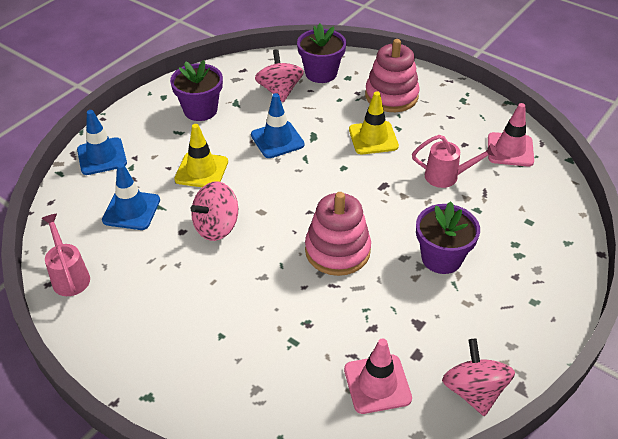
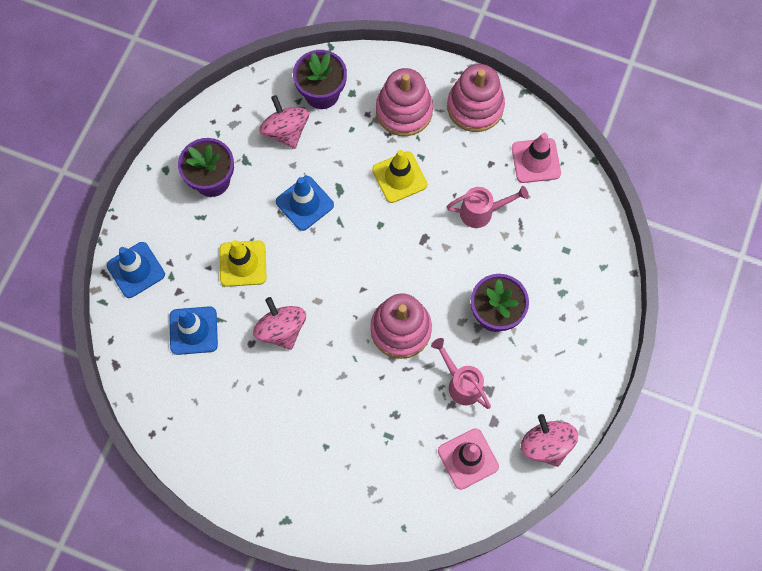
camera: 15 degrees left, 25 degrees up
pink watering can [41,213,90,296] -> pink watering can moved to [431,338,491,409]
pink spinning top [191,181,238,241] -> pink spinning top turned 120 degrees clockwise [253,297,306,350]
none -> pink stacking toy [447,64,505,132]

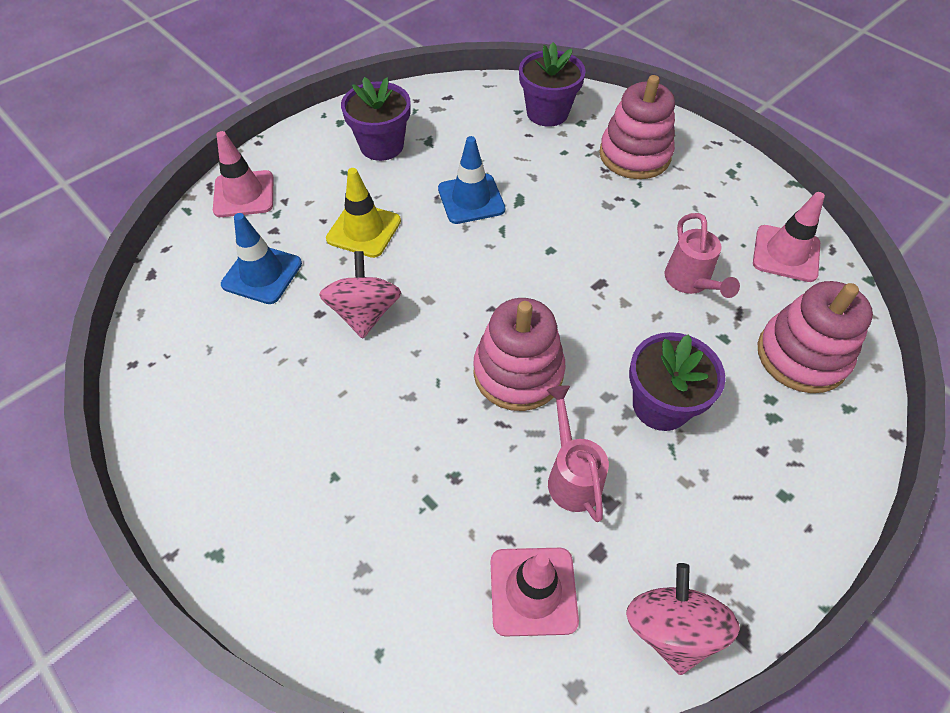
camera: 25 degrees right, 15 degrees down
blue traffic cone [107,242,165,298] -> pink traffic cone [213,131,273,217]
pink spinning top [259,95,309,149] -> none
yellow traffic cone [372,150,427,203] -> none
pink stacking toy [447,64,505,132] -> pink stacking toy moved to [758,281,873,393]
pink watering can [447,186,529,228] -> pink watering can turned 60 degrees clockwise [665,213,740,298]

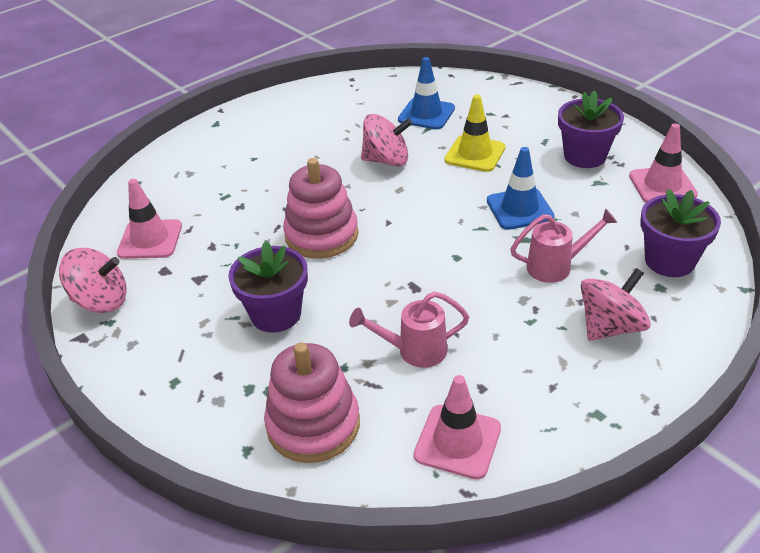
camera: 95 degrees right, 15 degrees down
pink traffic cone [213,131,273,217] -> pink traffic cone moved to [629,123,698,202]
pink watering can [547,385,609,522] -> pink watering can moved to [510,208,618,283]
pink stacking toy [599,75,675,179] -> pink spinning top [581,268,651,341]

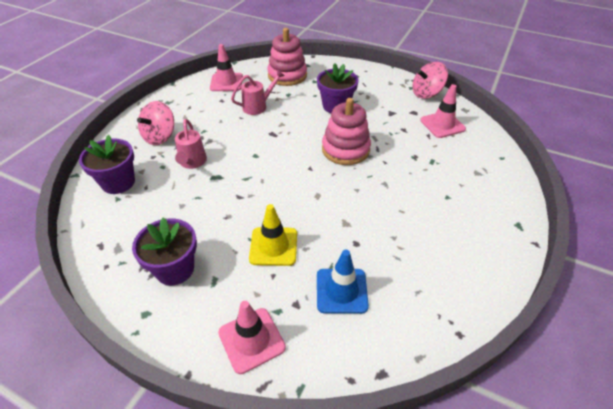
camera: 155 degrees right, 5 degrees up
pink spinning top [361,114,412,167] -> none
blue traffic cone [487,147,555,230] -> none
pink watering can [510,208,618,283] -> pink watering can turned 60 degrees counterclockwise [175,119,207,169]
pink traffic cone [629,123,698,202] -> pink traffic cone moved to [218,301,286,374]

